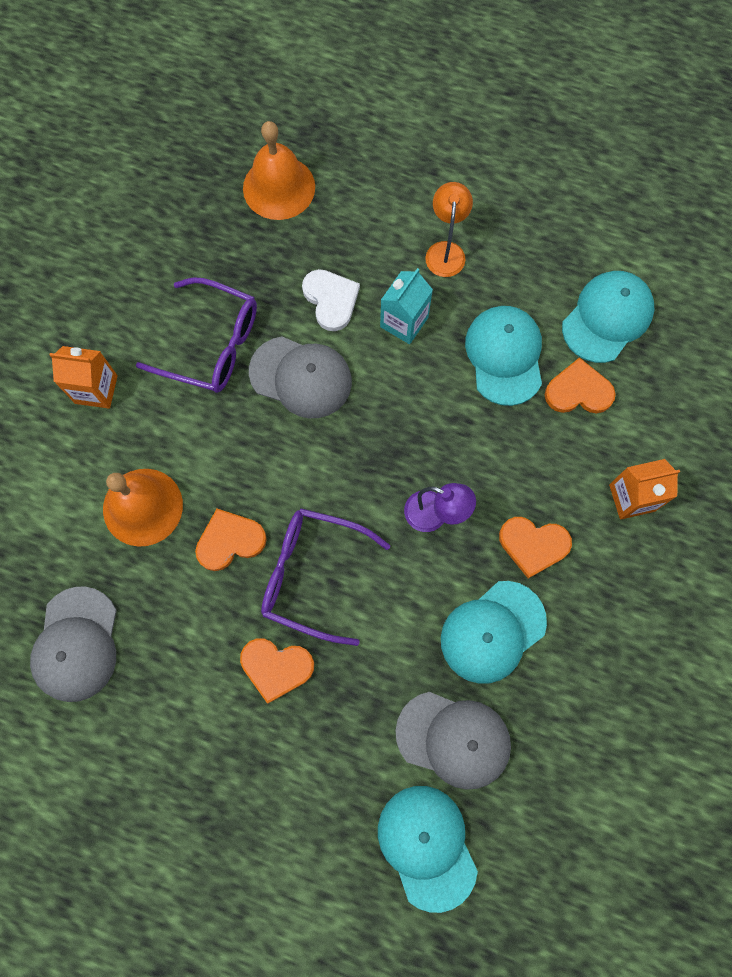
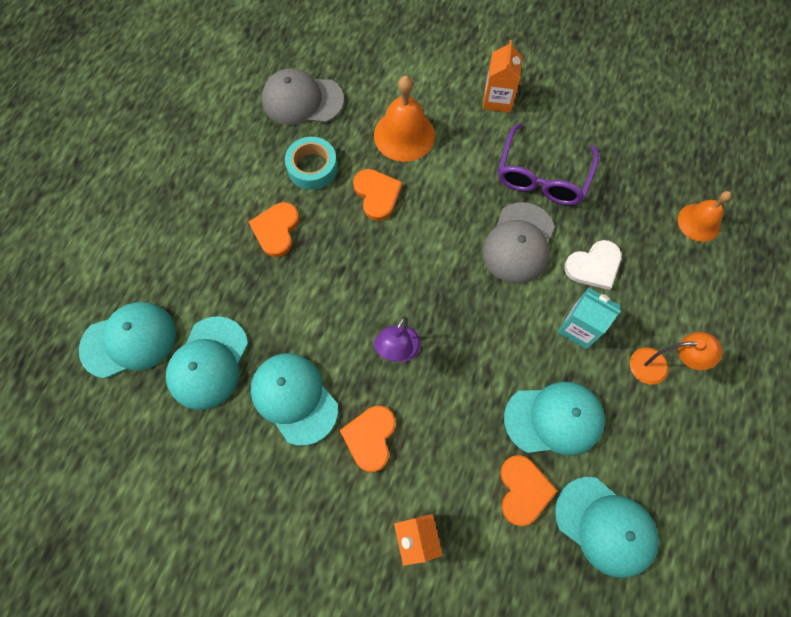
camera: 90 degrees right, 5 degrees down
orange bell [243,121,315,220] -> orange bell [678,191,732,242], size x0.65
purple glasses [261,508,390,646] -> none
grey cap [395,692,511,790] -> turquoise cap [166,316,248,410]
none -> turquoise tape [285,137,338,190]

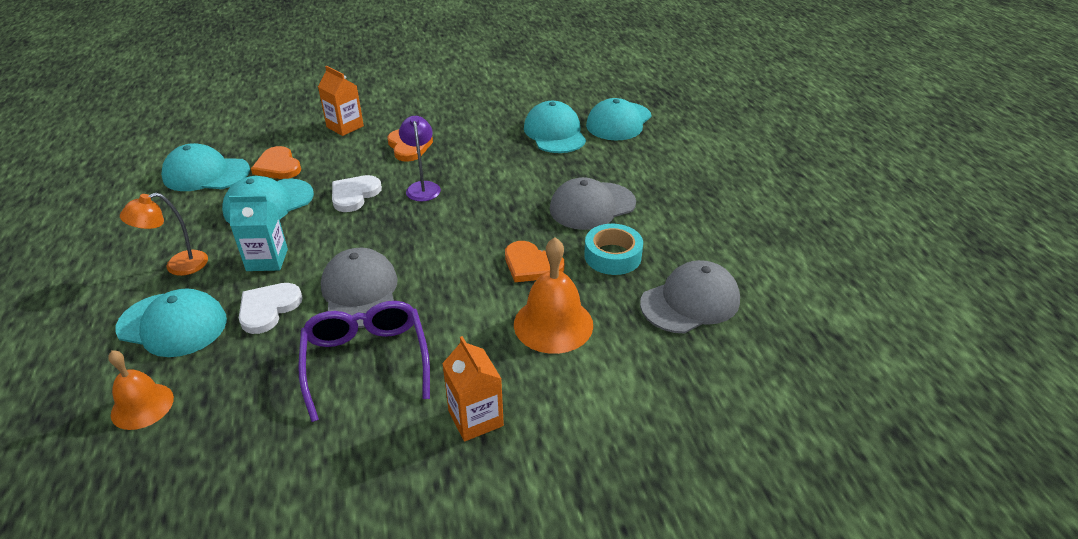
camera: 145 degrees right, 30 degrees down
orange heart [249,202,299,257] -> grey cap [550,177,636,230]
turquoise cap [251,353,338,446] -> turquoise cap moved to [115,289,227,357]
none -> white heart [332,175,382,212]

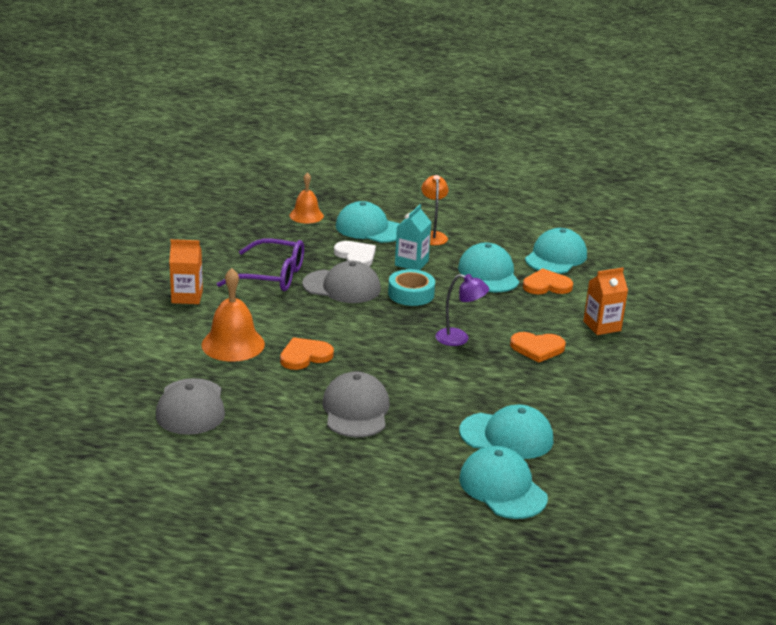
camera: 115 degrees right, 10 degrees down
turquoise cap [115,289,227,357] -> turquoise cap turned 75 degrees clockwise [336,201,400,243]
white heart [332,175,382,212] -> none
turquoise tape [584,224,643,275] -> turquoise tape moved to [388,269,435,306]

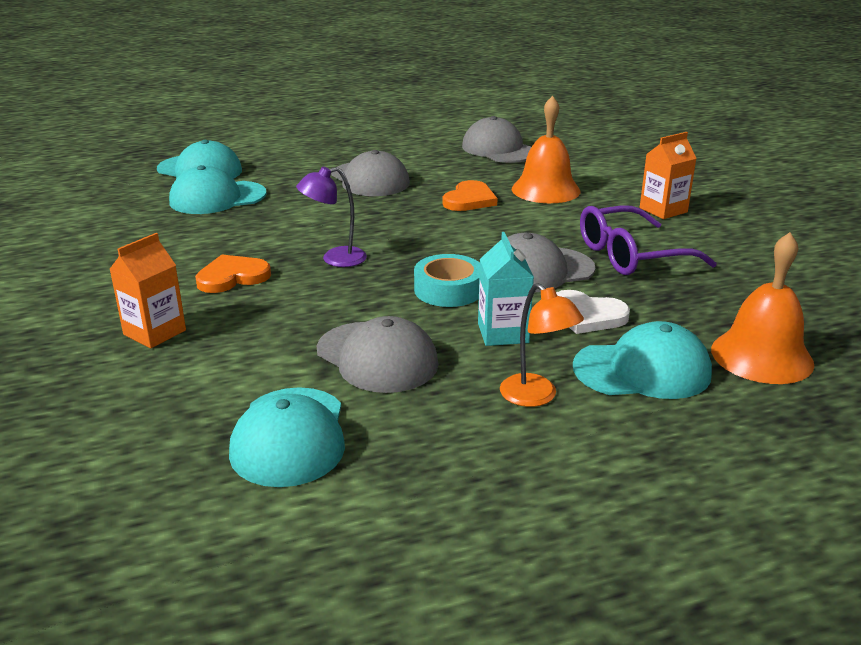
camera: 150 degrees right, 0 degrees up
orange bell [290,173,324,224] -> orange bell [711,232,814,384], size x1.53
turquoise cap [458,243,519,292] -> grey cap [317,316,439,393]
orange heart [523,268,573,294] -> none

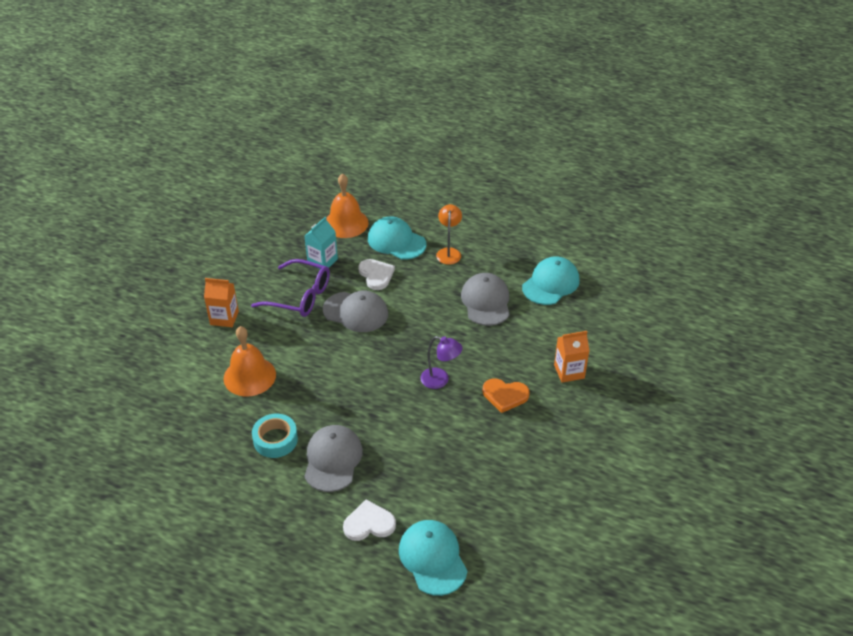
camera: 140 degrees left, 15 degrees up
turquoise cap [169,165,267,214] -> none
turquoise tape [414,254,480,307] -> turquoise tape moved to [252,414,298,458]
orange heart [443,180,498,211] -> none
grey cap [462,116,531,163] -> none
turquoise carton [478,232,534,346] -> turquoise carton moved to [305,217,338,269]
none -> white heart [343,500,396,541]

